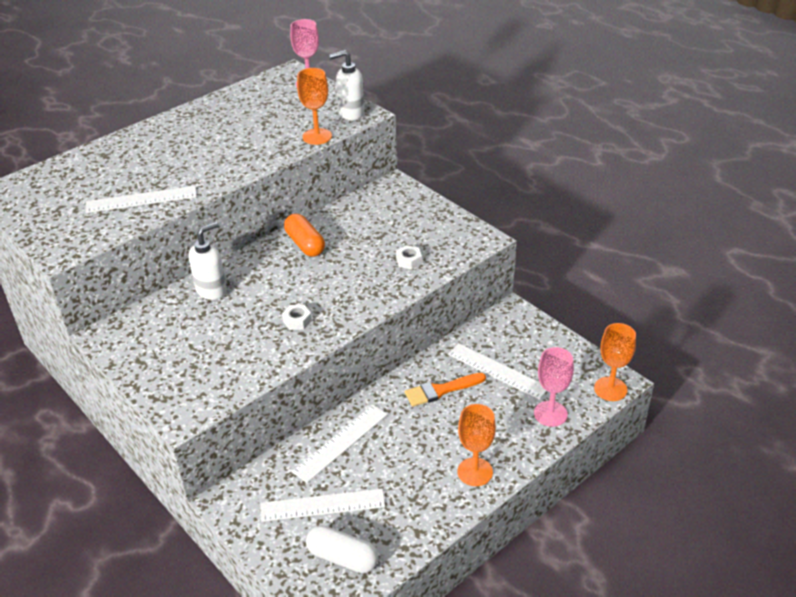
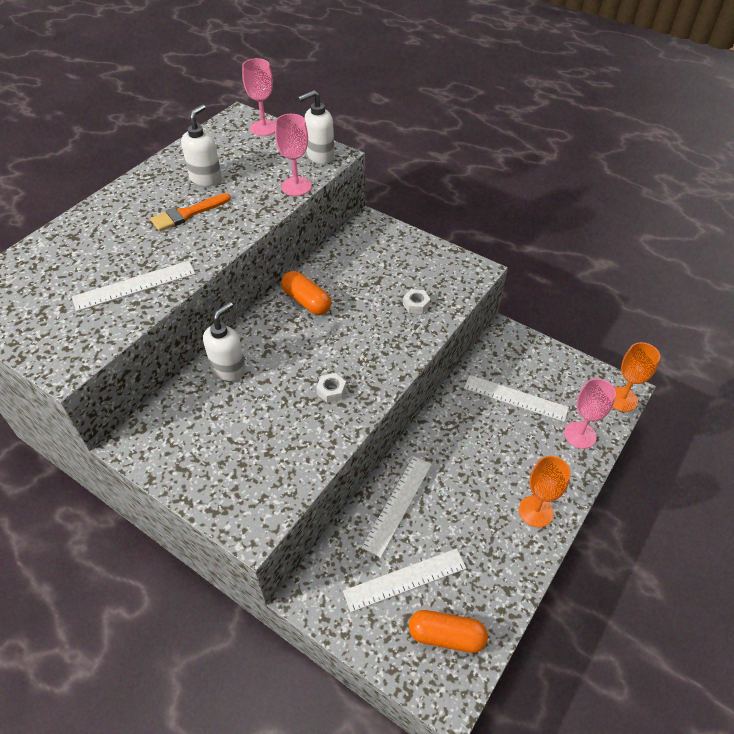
camera: 15 degrees left, 10 degrees up
orange goblet [297,68,332,145] -> pink goblet [275,114,312,196]
white capsule [306,525,378,573] -> orange capsule [409,610,488,653]
orange brush [405,373,486,407] -> orange brush moved to [150,193,231,231]
none -> white soap dispenser [181,104,222,186]

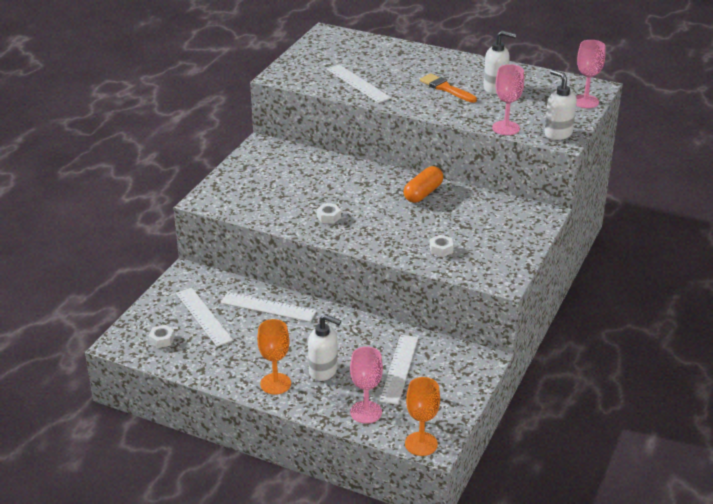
camera: 80 degrees right, 15 degrees down
white soap dispenser [203,302,246,381] -> white soap dispenser moved to [308,314,341,381]
orange capsule [409,610,488,653] -> white nut [148,325,175,348]

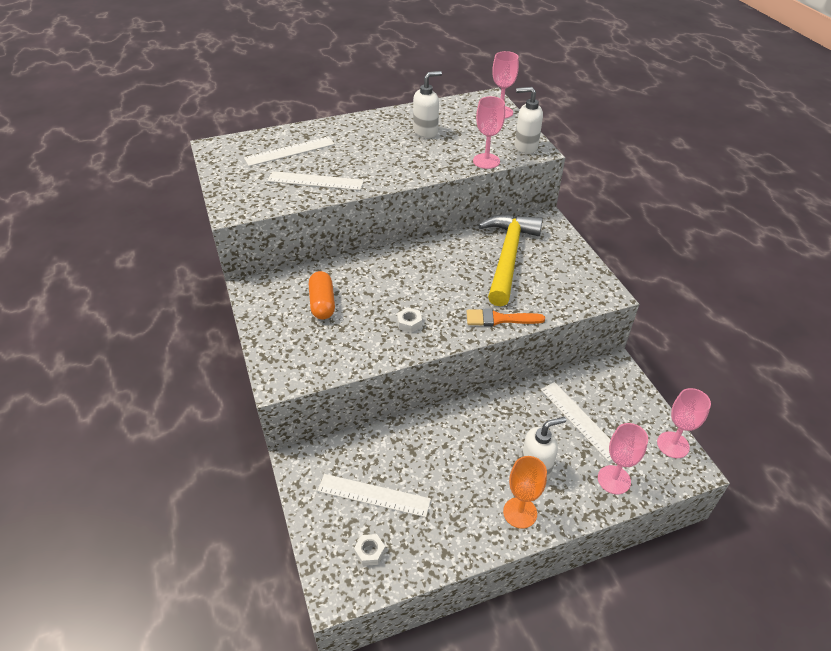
camera: 45 degrees left, 10 degrees up
white ruler [220,292,317,322] -> white ruler moved to [244,136,335,166]
orange capsule [403,166,443,203] -> orange capsule moved to [309,271,335,319]
orange goblet [405,377,440,456] -> none
orange brush [420,73,477,103] -> orange brush moved to [467,308,545,326]
white nut [430,235,454,257] -> none
none -> yellow hammer [478,214,543,306]
none -> pink goblet [657,388,711,458]

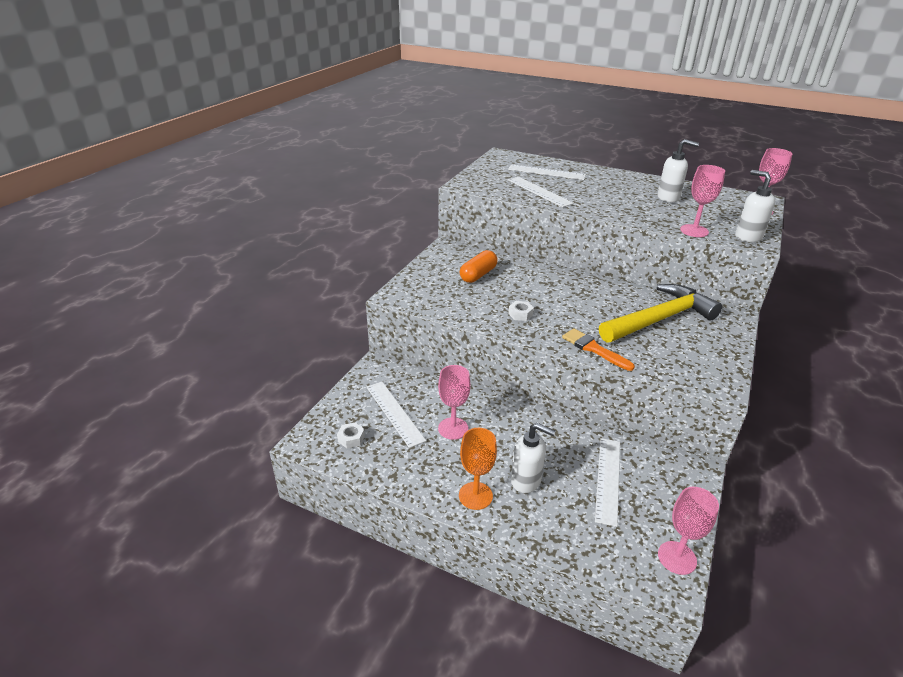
camera: 45 degrees right, 10 degrees down
pink goblet [598,423,648,494] -> pink goblet moved to [438,365,471,440]

